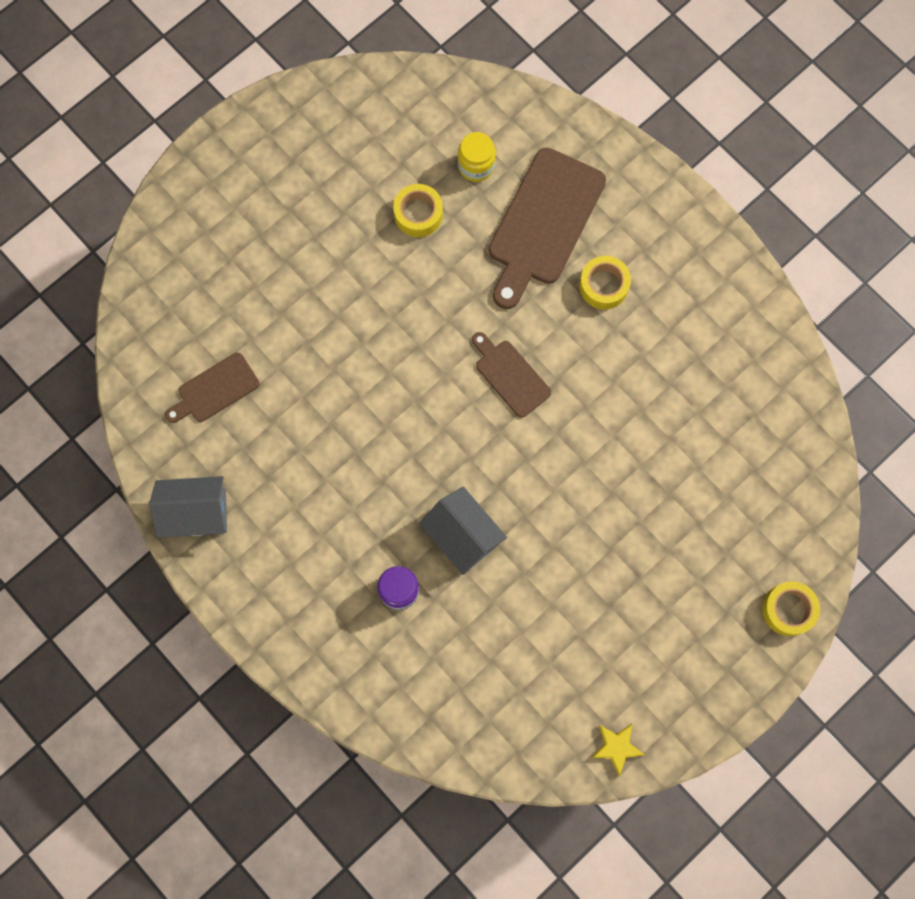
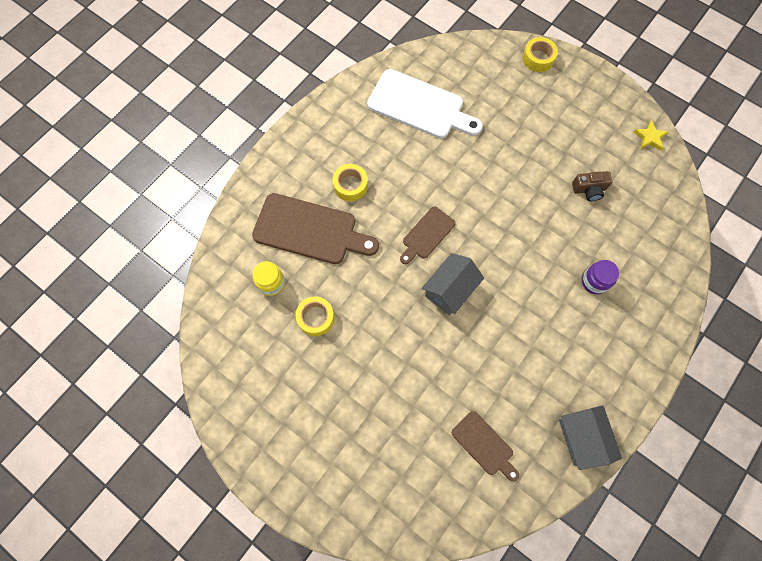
camera: 100 degrees left, 5 degrees down
grey house [419,487,507,575] -> grey house moved to [422,253,484,316]
none -> white cutting board [367,69,483,138]
none -> brown camera [572,171,612,201]

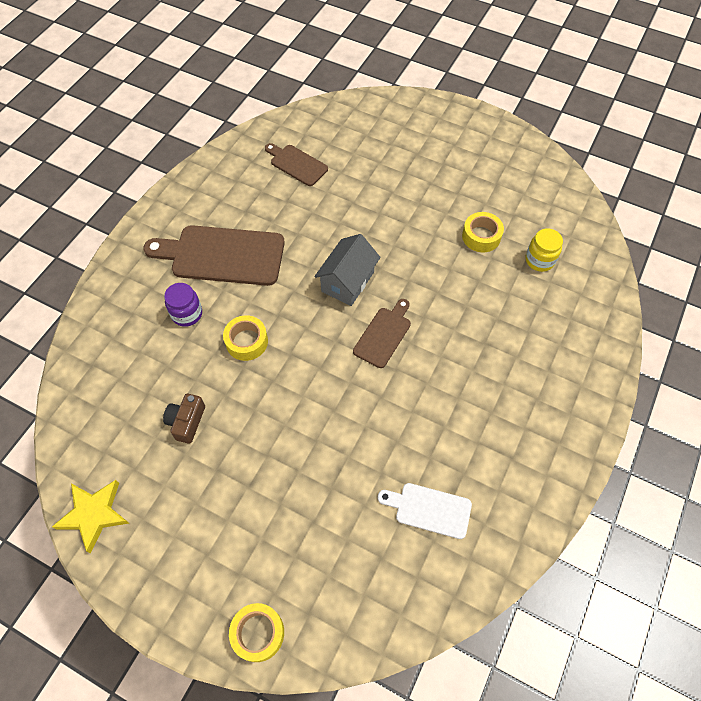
camera: 170 degrees right, 10 degrees down
brown cutting board [252,193,379,264] -> brown cutting board moved to [143,225,285,286]
yellow tape [333,164,368,201] -> yellow tape moved to [223,315,268,361]
white cutting board [367,69,483,138] -> white cutting board [378,483,472,539], size x0.55
grey house [559,405,622,470] -> none
brown camera [572,171,612,201] -> brown camera turned 60 degrees counterclockwise [163,394,205,444]
yellow star [633,120,668,151] -> yellow star [52,480,129,553], size x1.51

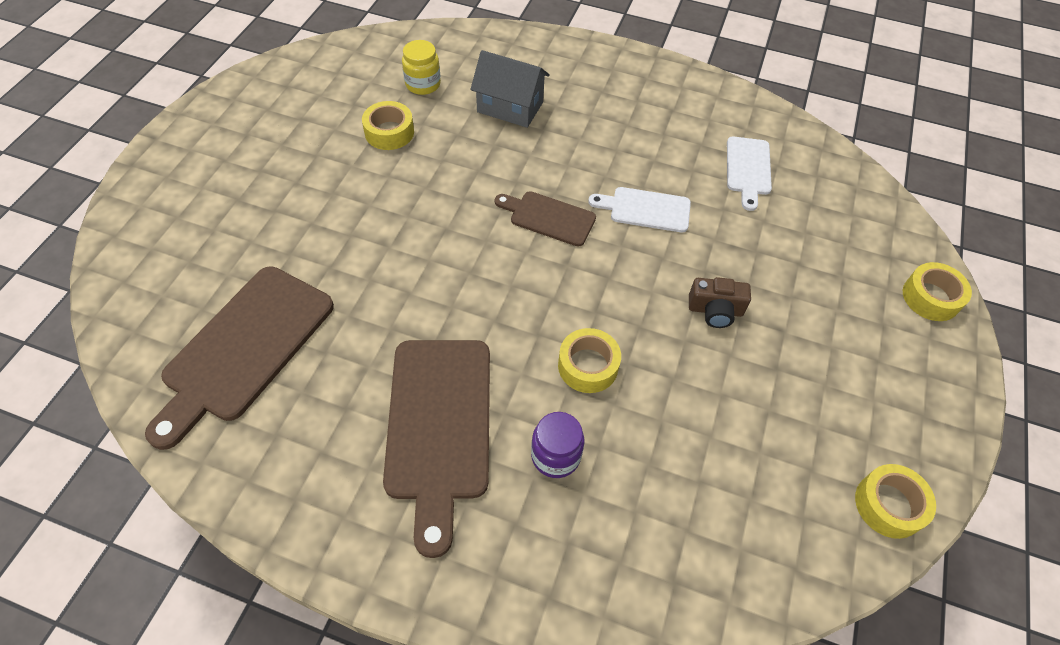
camera: 100 degrees left, 5 degrees down
yellow star [52,480,129,553] -> yellow tape [855,464,936,539]
brown camera [163,394,205,444] -> brown camera moved to [689,277,751,328]
brown cutting board [265,143,328,186] -> brown cutting board [145,266,334,450], size x1.82
grey house [314,234,381,306] -> grey house moved to [471,50,550,128]
none -> white cutting board [588,187,691,233]

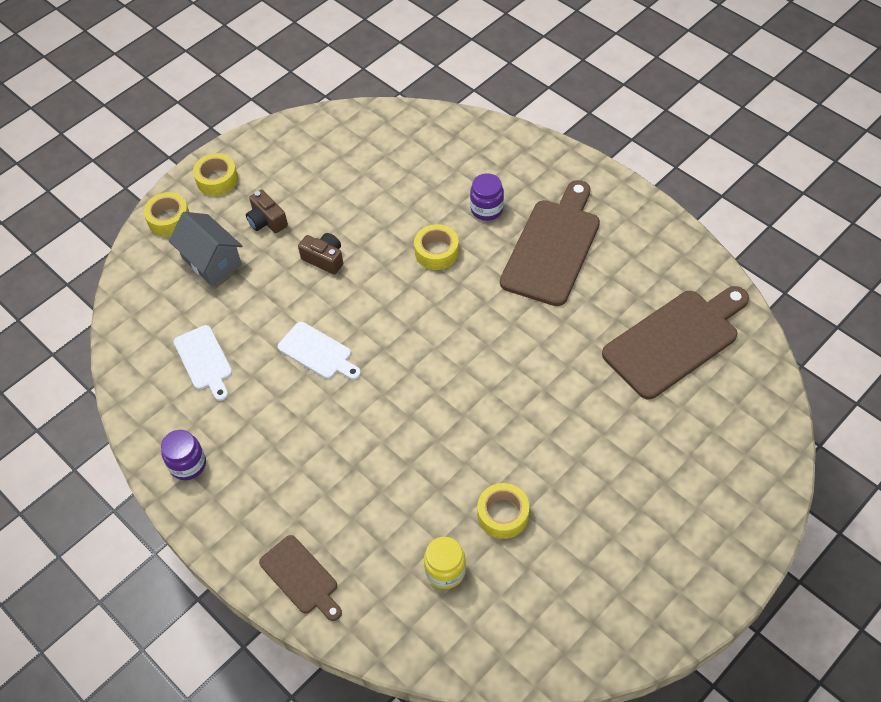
camera: 150 degrees left, 0 degrees up
grey house [471,50,550,128] -> grey house moved to [169,212,242,286]
brown cutting board [495,191,596,246] -> brown cutting board moved to [259,535,342,621]
white cutting board [727,137,772,211] -> white cutting board turned 120 degrees clockwise [174,325,232,401]
yellow tape [855,464,936,539] -> yellow tape moved to [193,153,238,196]
none -> purple jar [161,430,206,480]
none -> brown camera [246,189,288,233]

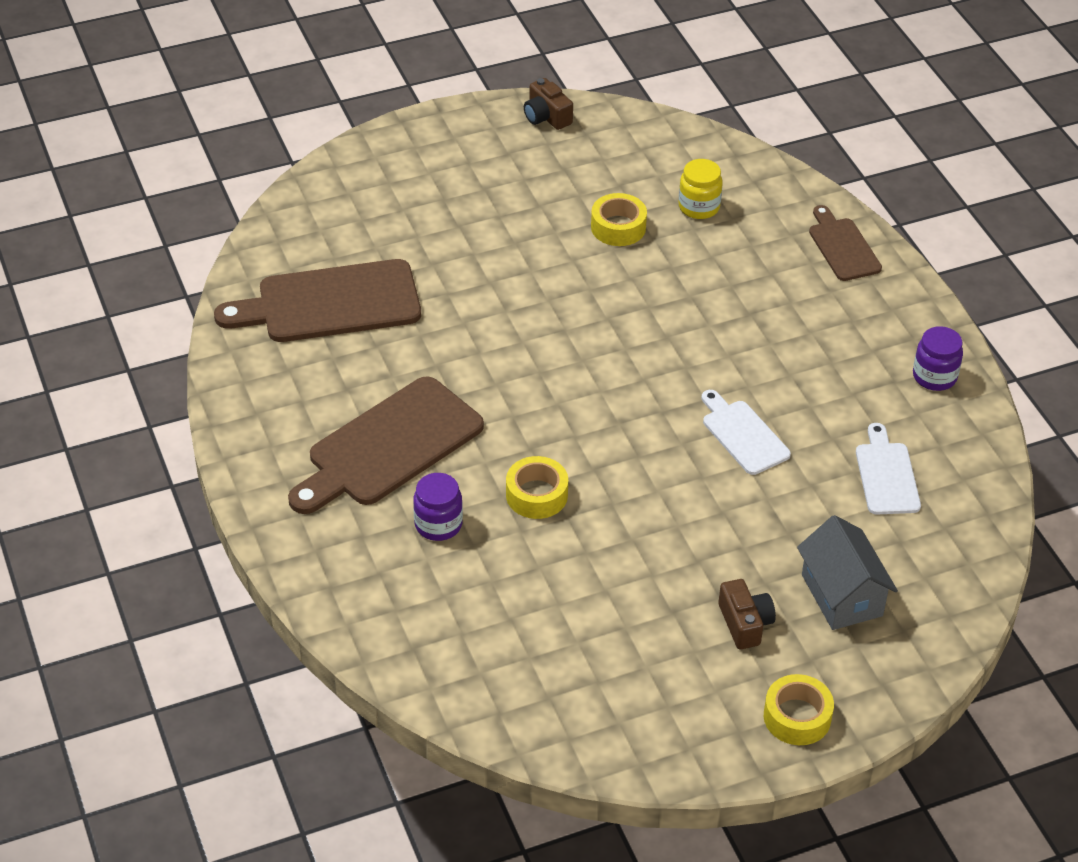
camera: 160 degrees left, 10 degrees down
yellow tape [144,192,189,236] -> none
brown camera [298,233,343,274] -> brown camera moved to [524,78,573,130]

